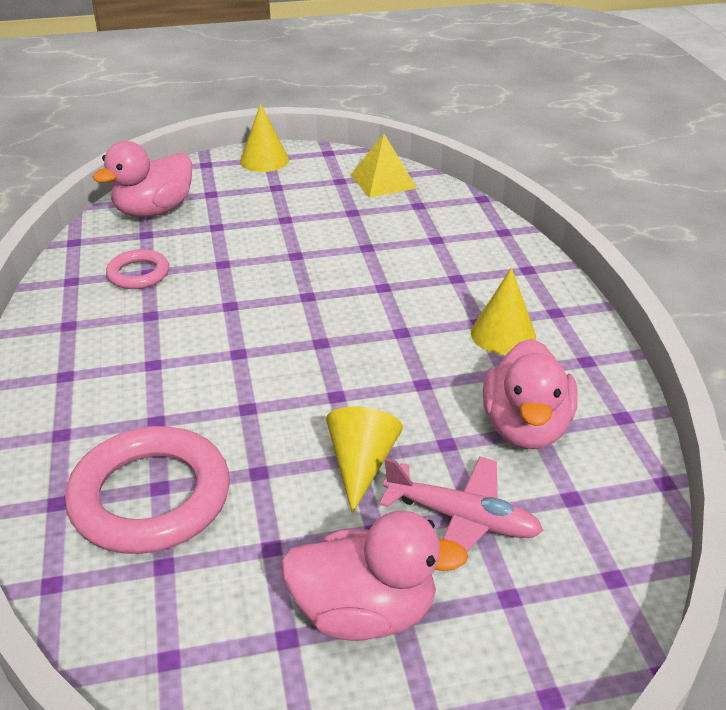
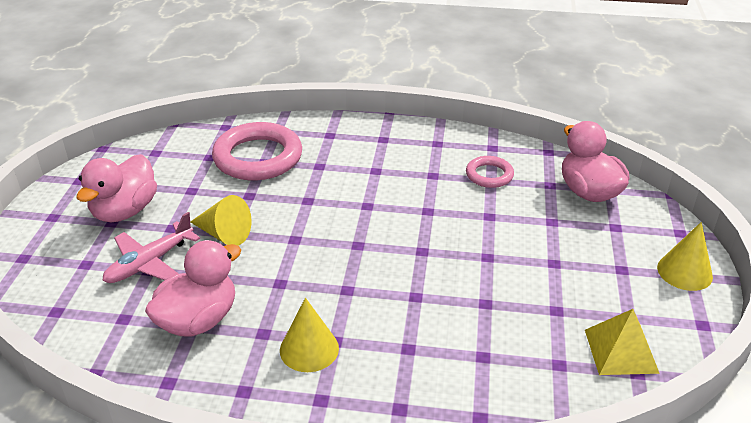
camera: 110 degrees right, 0 degrees up
pink duck [483,339,578,449] -> pink duck turned 105 degrees clockwise [145,240,241,337]

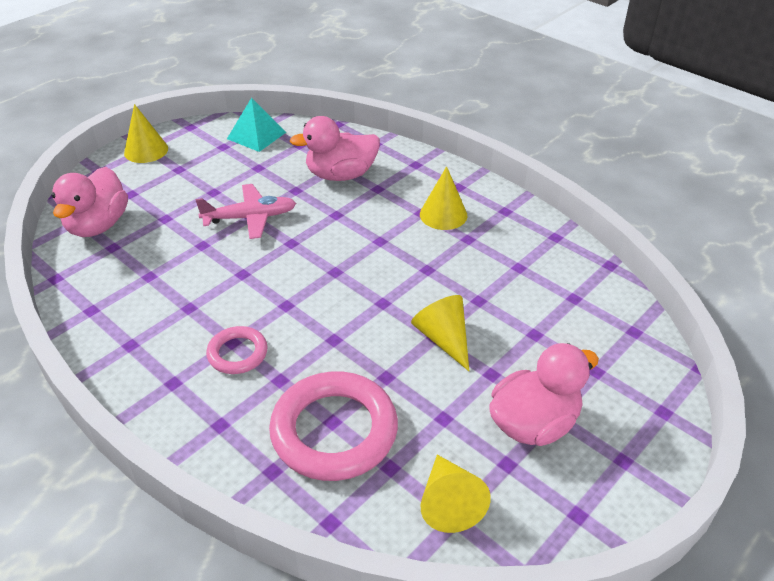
camera: 145 degrees left, 5 degrees up
pink plane [103,212,200,283] -> pink plane moved to [195,184,296,239]
pink duck [145,240,241,337] -> pink duck moved to [290,116,380,181]
pink ring [466,156,514,188] -> pink ring moved to [206,326,268,374]
yellow pyramid [585,309,660,375] -> turquoise pyramid [227,98,286,152]
none -> yellow cone [421,455,491,533]

